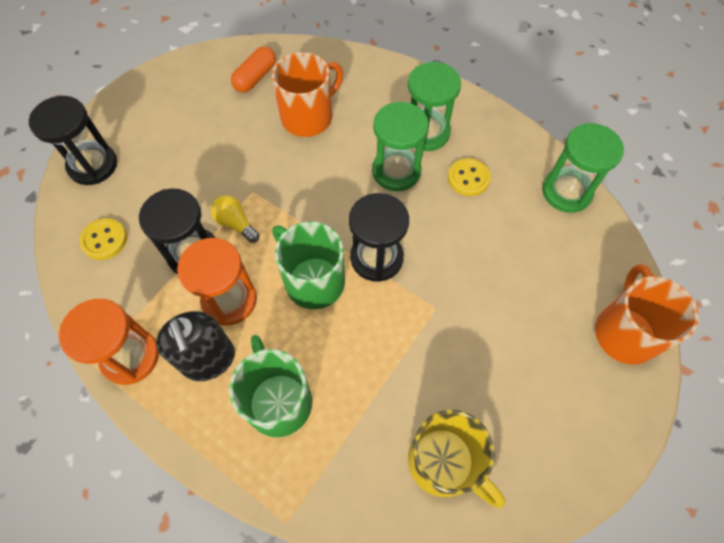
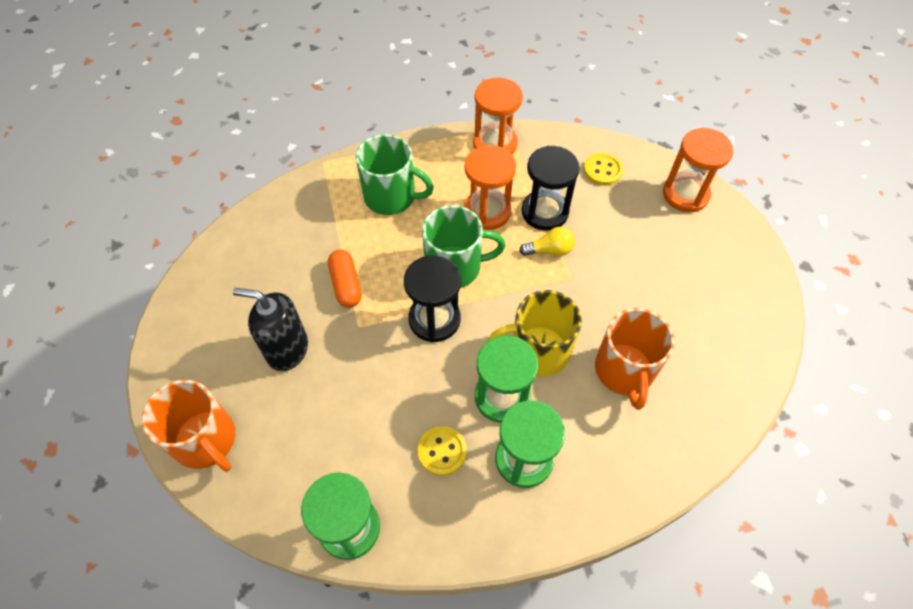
camera: 130 degrees right, 5 degrees down
black hourglass [29,96,117,185] -> orange hourglass [663,128,734,212]
black soap dispenser [156,311,235,381] -> black soap dispenser moved to [233,288,308,371]
orange capsule [231,46,276,93] -> orange capsule moved to [328,249,362,308]
yellow mug [408,410,505,508] -> yellow mug moved to [488,290,582,377]

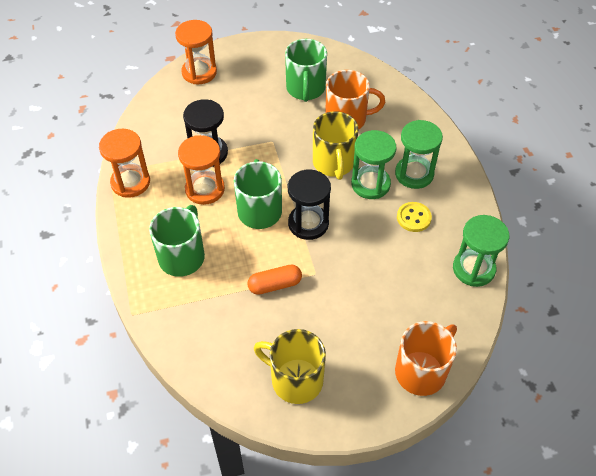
camera: 90 degrees left, 5 degrees down
black soap dispenser [233,288,308,371] -> none
yellow light bulb [519,227,575,256] -> none
yellow button [584,153,623,186] -> none
none -> yellow mug [254,329,326,404]
none -> green mug [285,39,327,102]

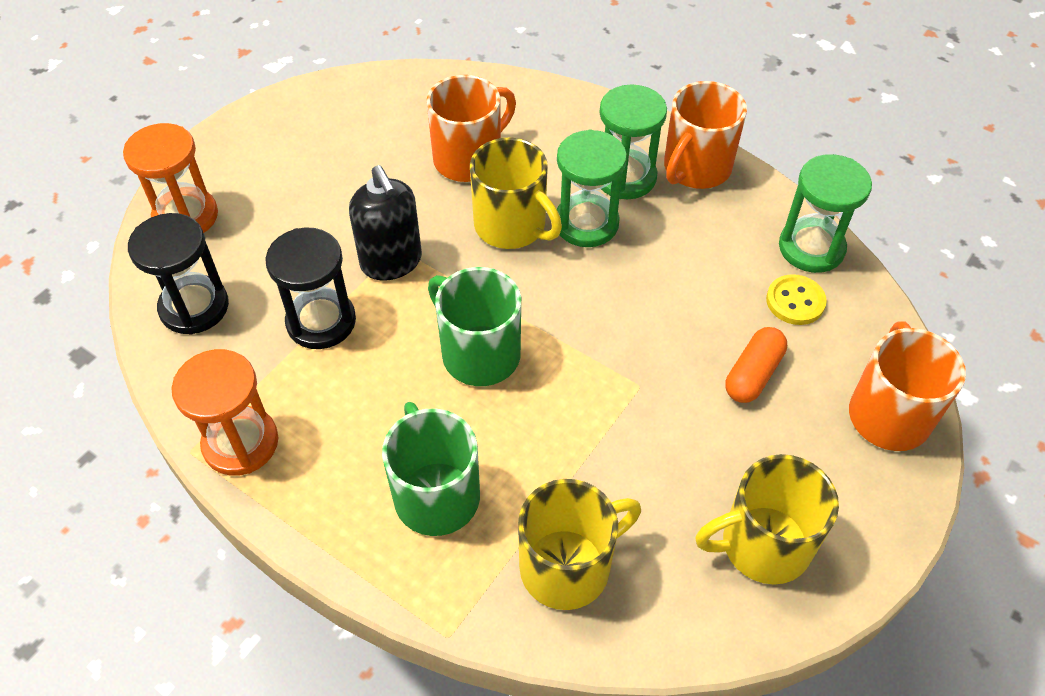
camera: 40 degrees left, 0 degrees up
orange hourglass [178,135,225,205] -> none
orange capsule [247,265,302,295] -> orange capsule moved to [725,327,787,403]
green mug [285,39,327,102] -> none
black hourglass [288,169,331,240] -> black hourglass moved to [128,213,229,335]
yellow button [397,202,432,232] -> yellow button moved to [766,274,827,325]
none -> black soap dispenser [349,165,422,280]
none -> yellow mug [518,479,641,610]
none -> orange mug [664,81,747,189]

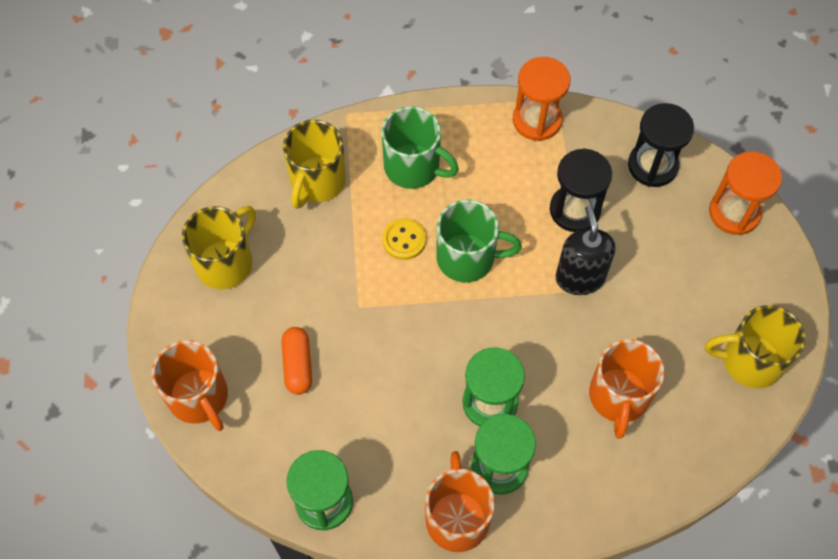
camera: 140 degrees right, 10 degrees up
black soap dispenser [349,165,422,280] -> black soap dispenser turned 60 degrees clockwise [556,205,616,295]
yellow mug [470,138,562,249] -> yellow mug moved to [705,305,805,389]
yellow button [766,274,827,325] -> yellow button moved to [382,218,426,260]

